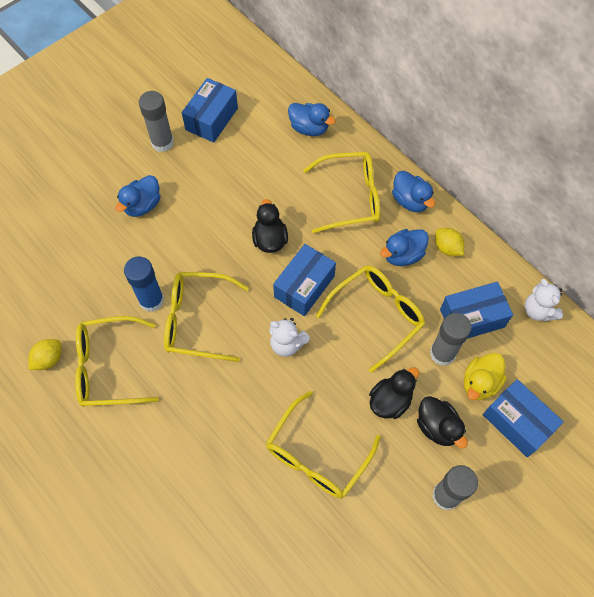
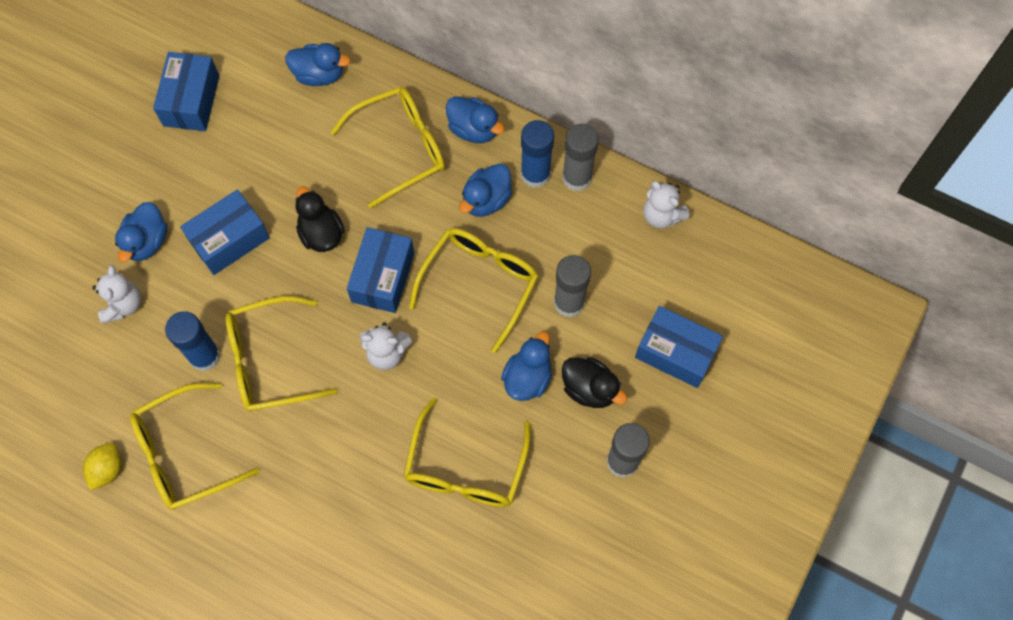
camera: 20 degrees left, 5 degrees up
grey glue stick [139,91,174,152] -> grey glue stick moved to [562,124,599,191]
black duck [369,367,419,419] -> blue duck [501,331,552,401]
yellow lemon [435,228,464,256] -> blue glue stick [521,120,554,188]
blue box [440,282,513,339] -> blue box moved to [180,190,270,275]
yellow duck [464,353,507,400] -> none
none -> white teddy bear [92,265,141,324]

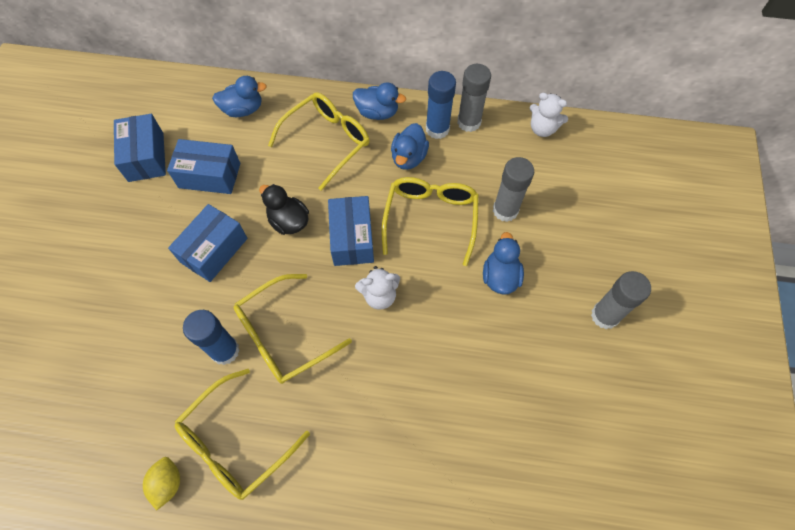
camera: 20 degrees left, 5 degrees down
white teddy bear [92,265,141,324] -> none
blue duck [115,202,167,262] -> none
yellow glasses [403,398,531,507] -> none
black duck [562,357,627,408] -> none
blue box [635,306,723,388] -> blue box moved to [167,139,240,194]

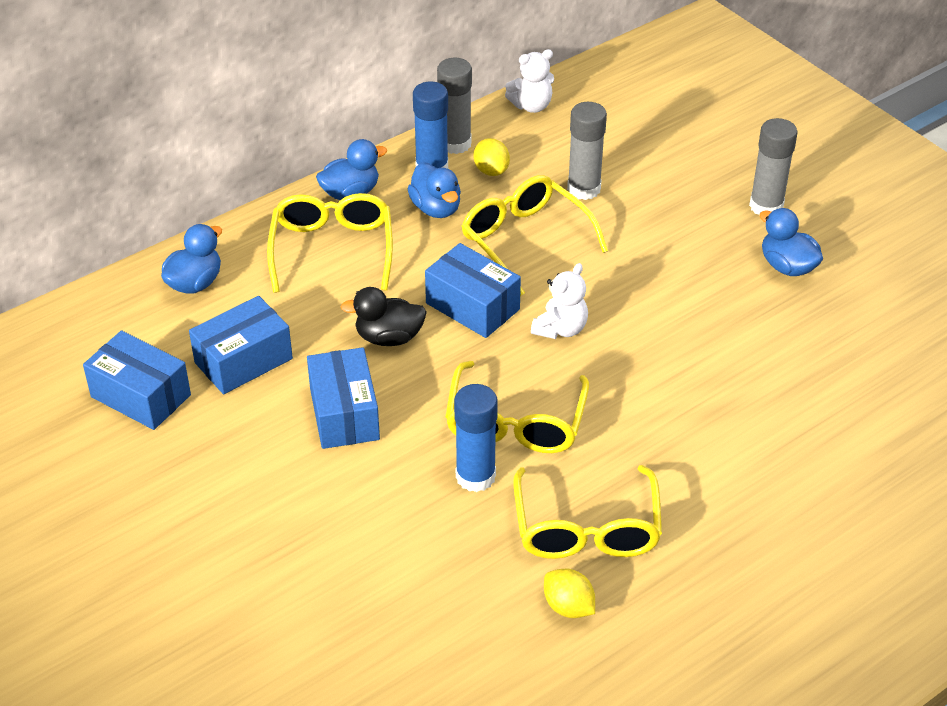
camera: 45 degrees left, 20 degrees down
blue duck [483,232,524,295] -> blue duck moved to [759,208,823,276]
none -> yellow lemon [474,138,510,176]

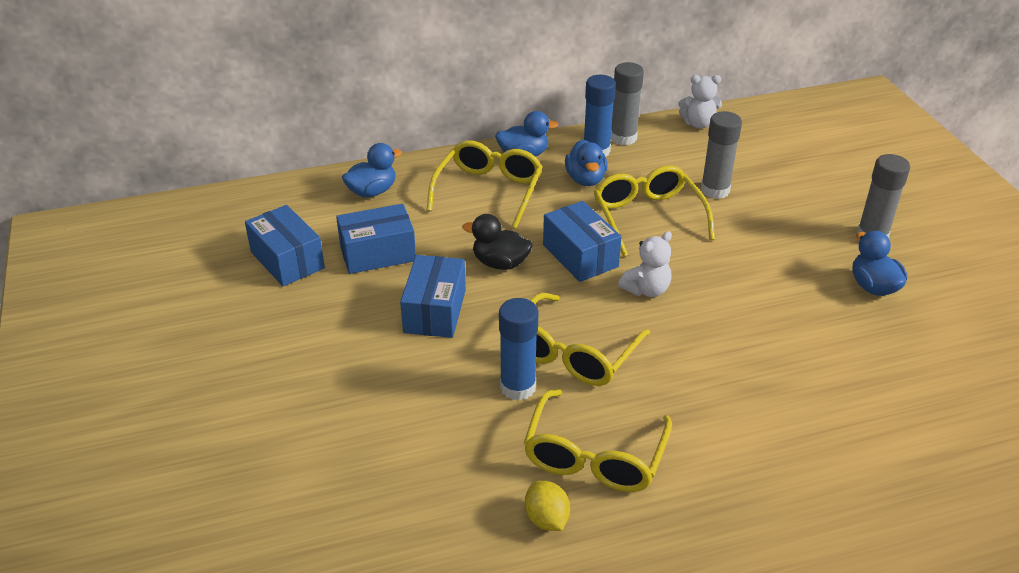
camera: 20 degrees right, 5 degrees down
yellow lemon [474,138,510,176] -> none

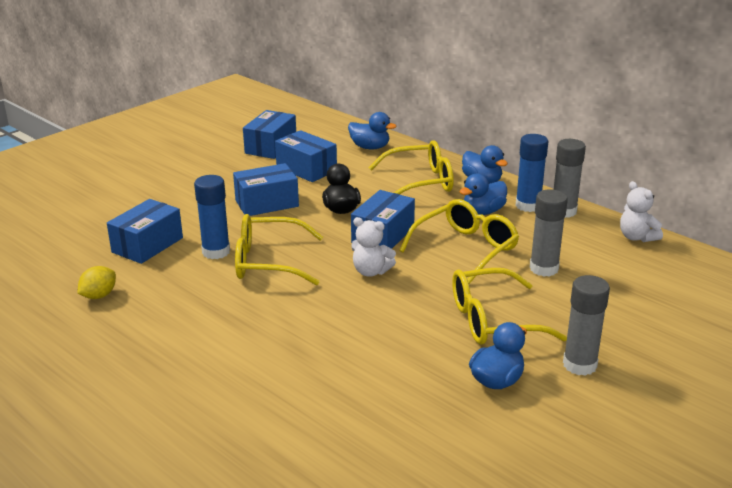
camera: 60 degrees right, 10 degrees down
yellow glasses [524,389,672,492] -> yellow glasses moved to [452,268,567,345]
none -> blue box [107,199,183,264]

